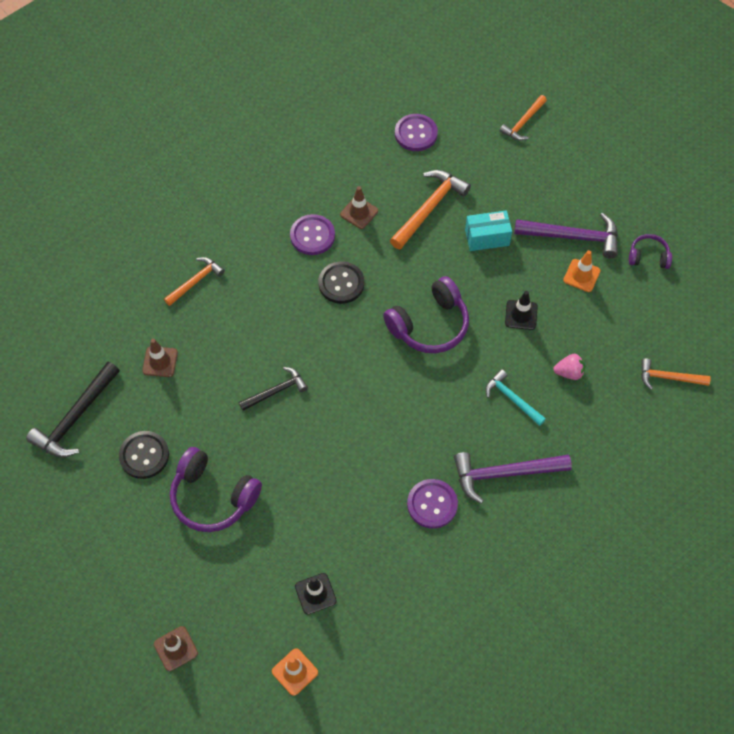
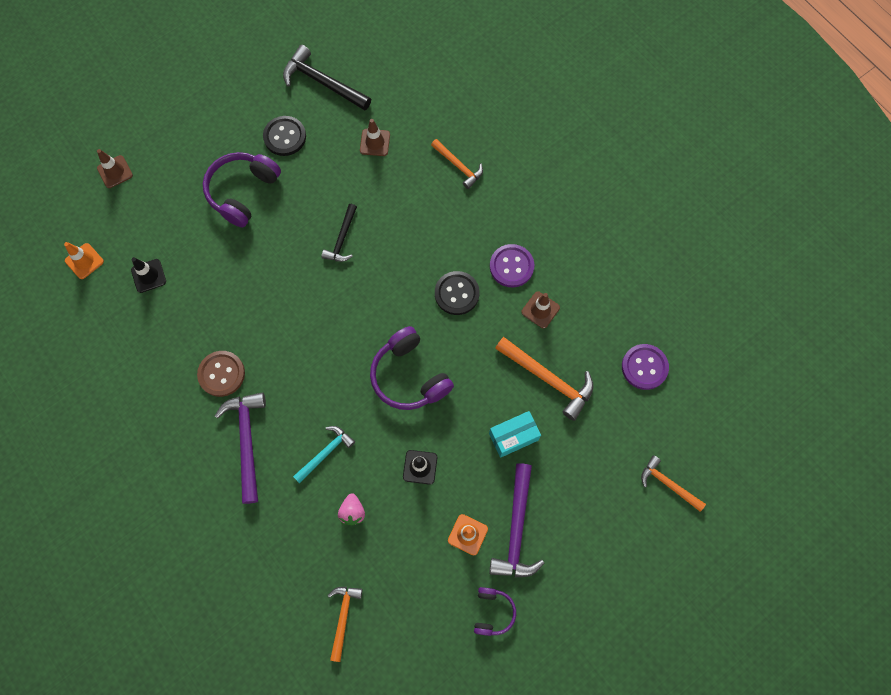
camera: 90 degrees right, 10 degrees up
black hammer [239,367,308,411] -> black hammer turned 45 degrees clockwise [322,204,357,262]
purple button [407,479,458,529] -> brown button [197,351,245,397]
turquoise box [465,210,512,251] -> turquoise box turned 75 degrees clockwise [489,411,541,458]

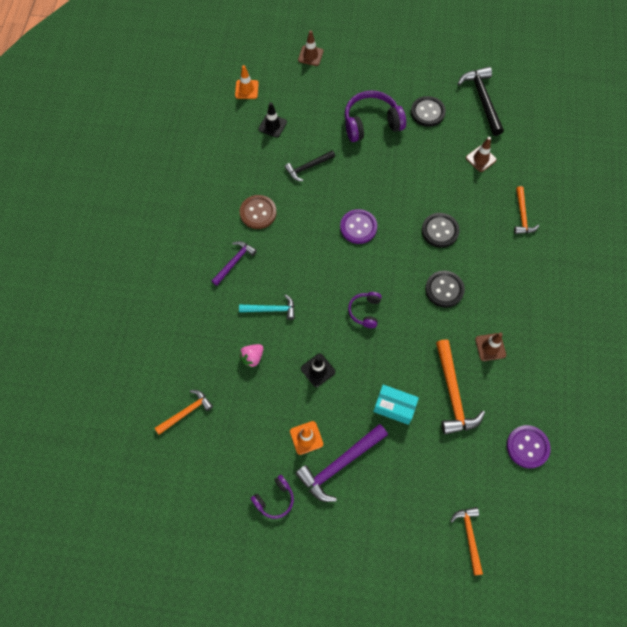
camera: 45 degrees right, 5 degrees down
purple hammer [215,392,266,504] -> purple hammer [212,241,257,286], size x0.62
black hammer [322,204,357,262] -> black hammer moved to [285,151,335,181]
purple headphones [370,326,454,410] -> purple headphones [348,292,382,328], size x0.54
purple button [490,244,534,287] -> purple button moved to [340,209,377,244]
none -> black button [422,213,460,248]

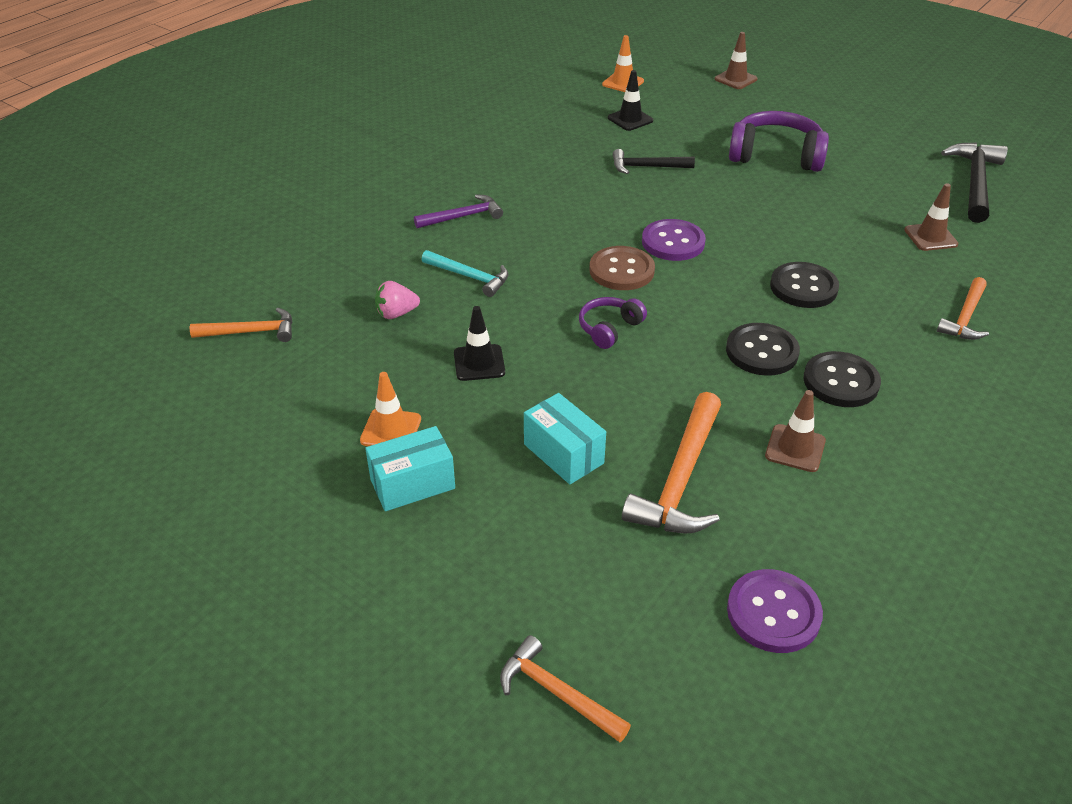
camera: 30 degrees right, 25 degrees down
brown button [240,195,277,229] -> brown button moved to [589,246,655,290]
purple headphones [251,475,294,519] -> none
purple hammer [295,424,388,502] -> turquoise box [365,426,455,511]
black button [411,96,446,127] -> black button moved to [803,351,881,407]
orange hammer [450,507,483,576] -> orange hammer turned 75 degrees counterclockwise [500,635,631,742]

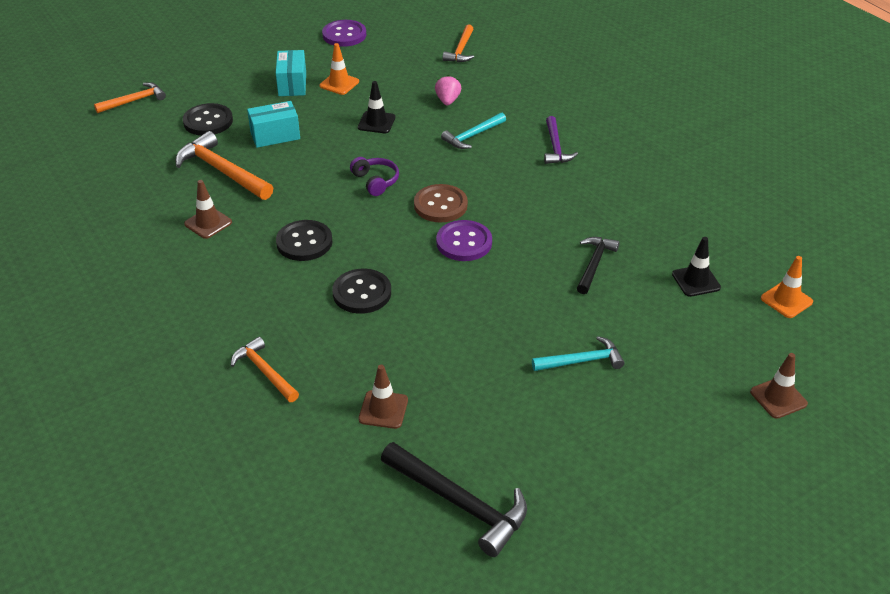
camera: 110 degrees right, 0 degrees up
purple button [727,569,823,653] -> purple button moved to [322,20,366,47]
purple headphones [729,111,829,172] -> turquoise hammer [532,336,624,371]
black button [803,351,881,407] -> black button moved to [183,103,233,136]

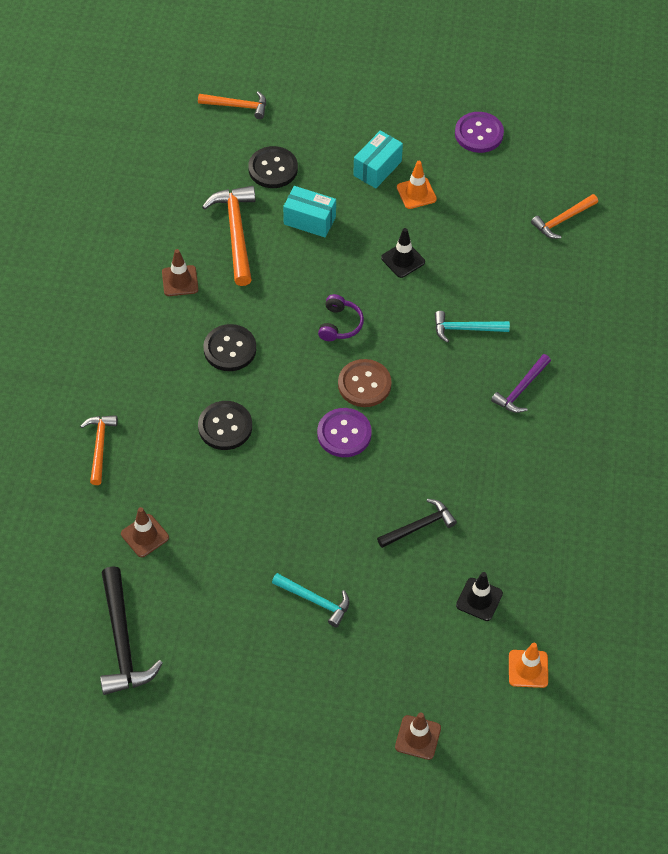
camera: 40 degrees right, 15 degrees up
pink strawberry [435,75,461,105] -> none

